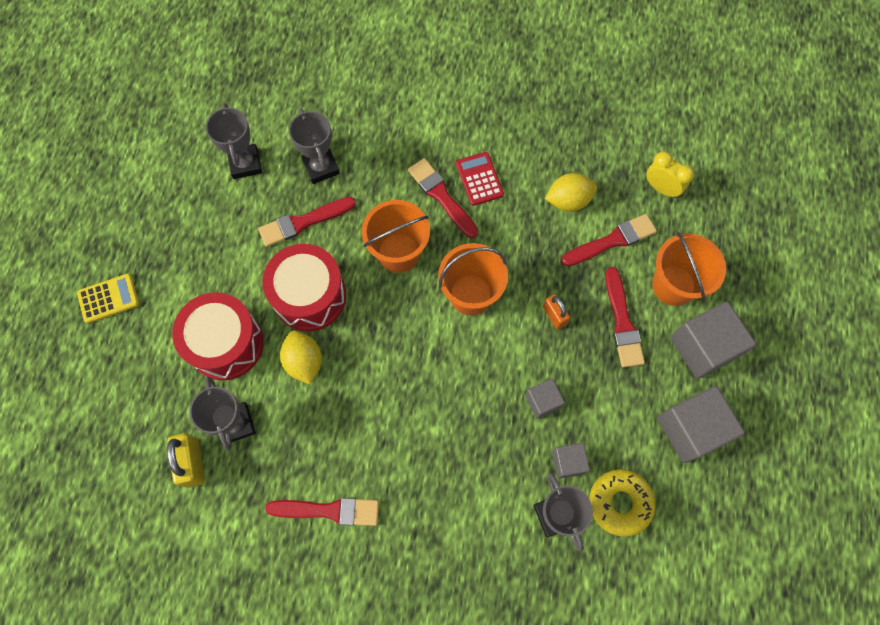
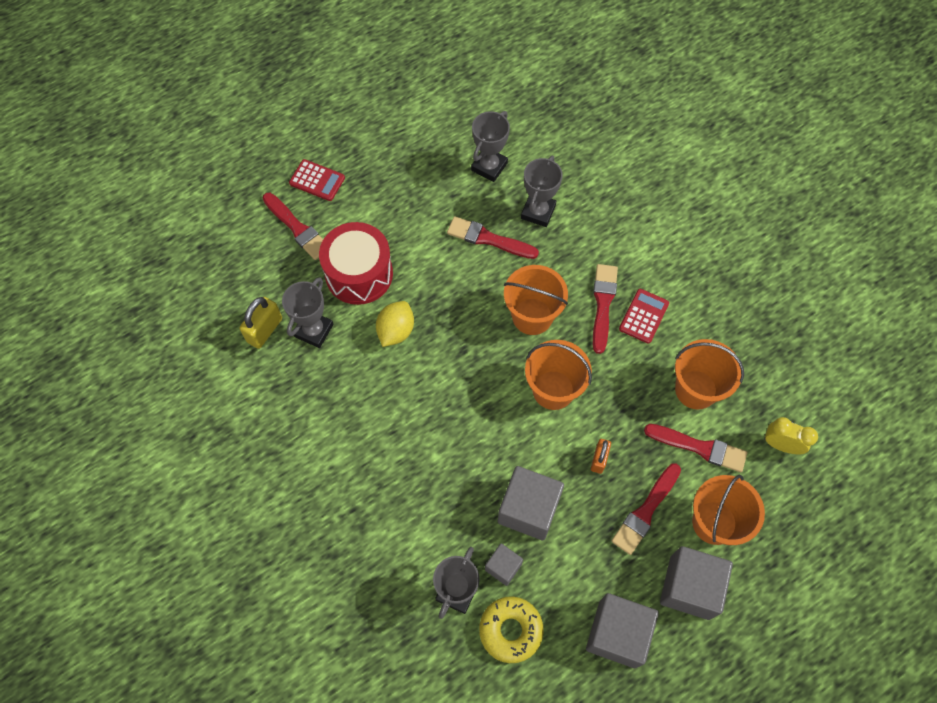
camera: 45 degrees right, 5 degrees down
yellow calculator [77,274,139,323] -> red calculator [289,159,345,201]
red drum [262,244,346,331] -> none
red brush [265,498,379,526] -> red brush moved to [263,193,323,260]
grey cube [525,379,565,419] -> grey cube [498,466,564,540], size x1.86
yellow lemon [545,173,597,212] -> orange bucket [675,339,744,410]
yellow clock [646,151,694,198] -> yellow clock turned 60 degrees counterclockwise [764,417,818,454]

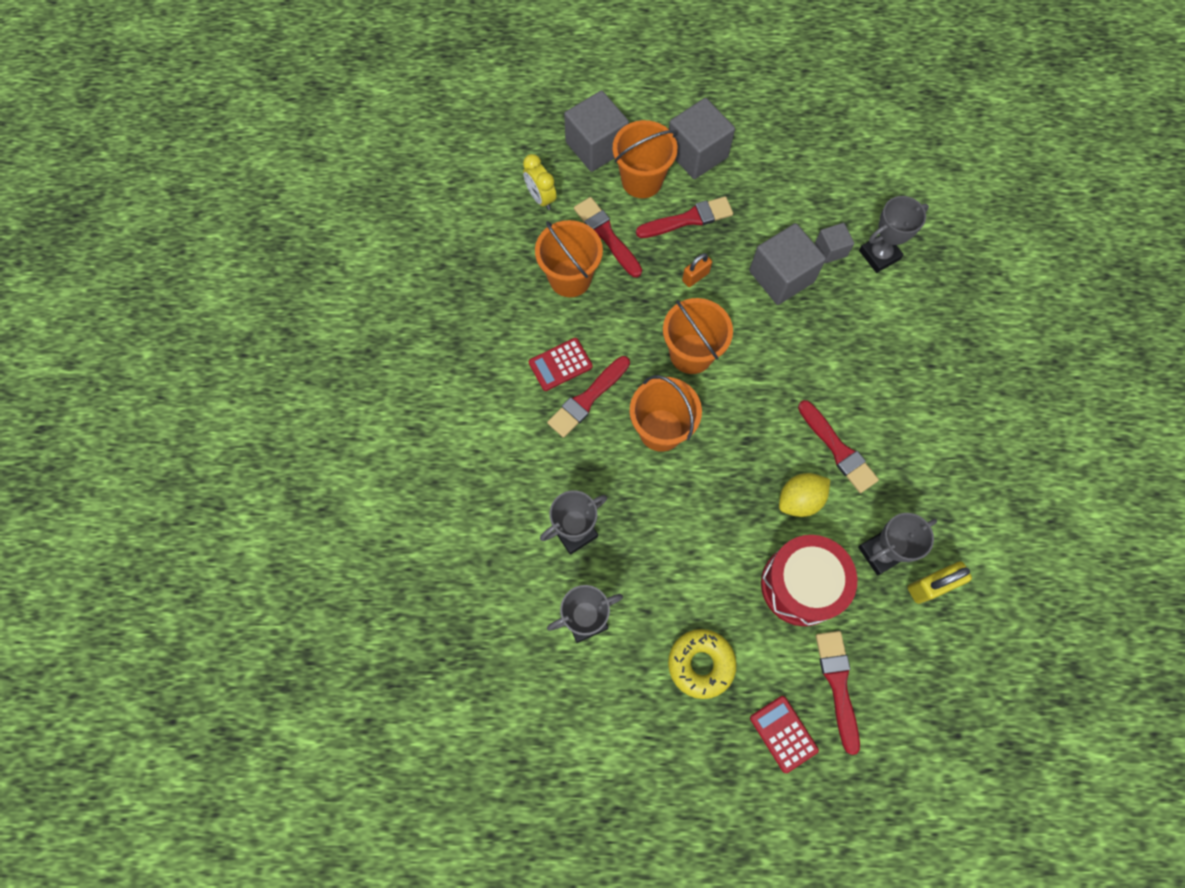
camera: 145 degrees left, 5 degrees up
red brush [447,216,539,259] -> red brush moved to [798,400,879,493]
yellow donut [479,596,544,663] -> yellow donut moved to [668,629,737,699]
grey cube [586,593,659,668] -> grey cube moved to [564,91,629,172]

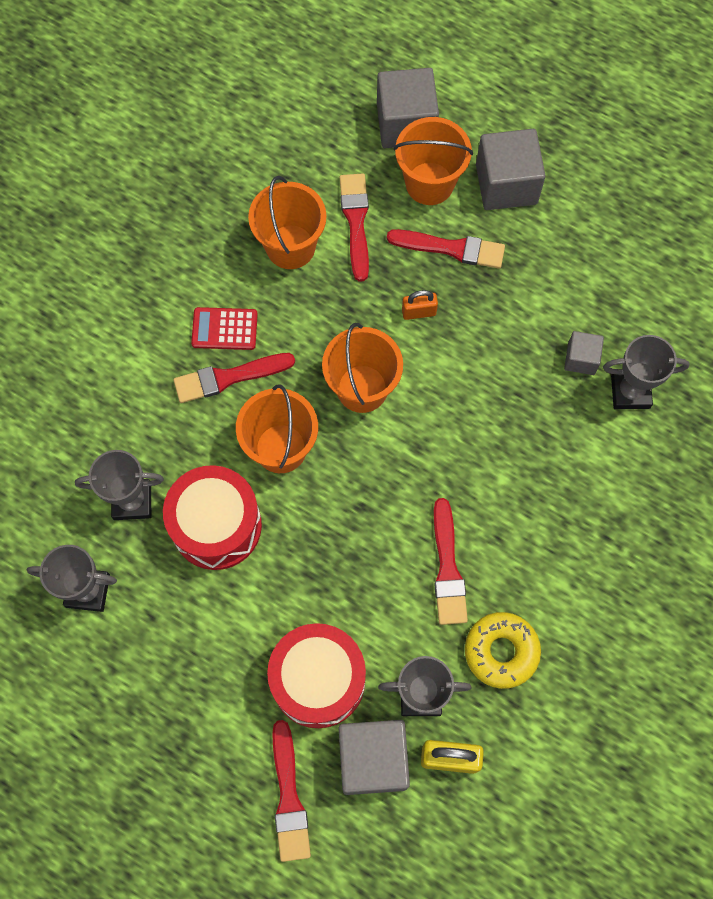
camera: 30 degrees right, 0 degrees up
yellow clock [523,154,557,210] -> none
yellow donut [668,629,737,699] -> yellow donut moved to [465,612,541,689]
grey cube [749,223,826,305] -> grey cube moved to [339,720,410,795]
red calculator [750,696,819,773] -> none
yellow lemon [779,473,830,517] -> none
red brush [816,631,860,755] -> red brush turned 150 degrees clockwise [272,720,311,862]
none -> red drum [163,465,262,570]

